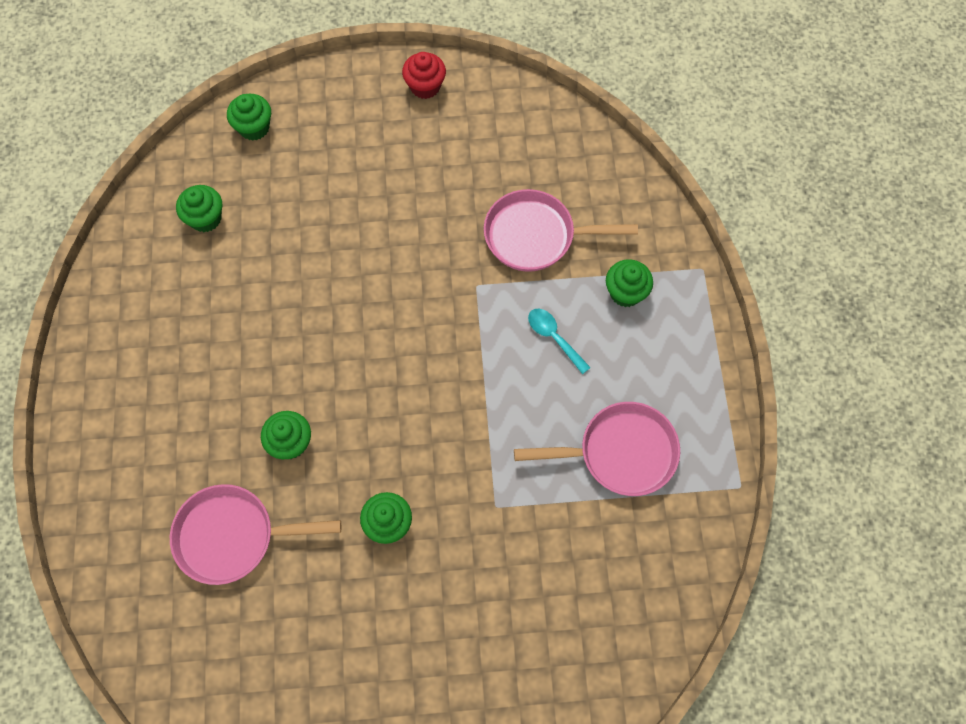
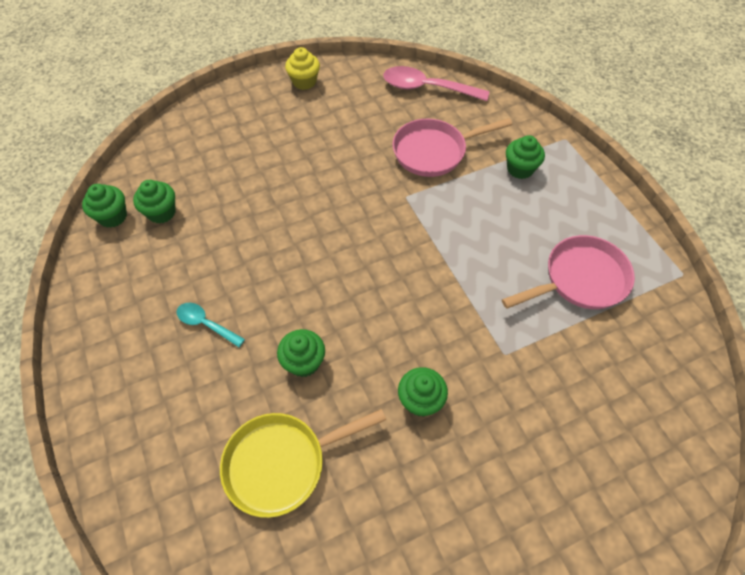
camera: 20 degrees left, 10 degrees down
pink pan [170,484,341,585] -> yellow pan [220,409,386,518]
green cupcake [227,94,271,141] -> green cupcake moved to [82,184,127,228]
red cupcake [402,52,446,99] -> yellow cupcake [285,47,320,90]
turquoise spoon [528,309,591,374] -> turquoise spoon moved to [177,303,245,347]
none -> pink spoon [383,66,489,101]

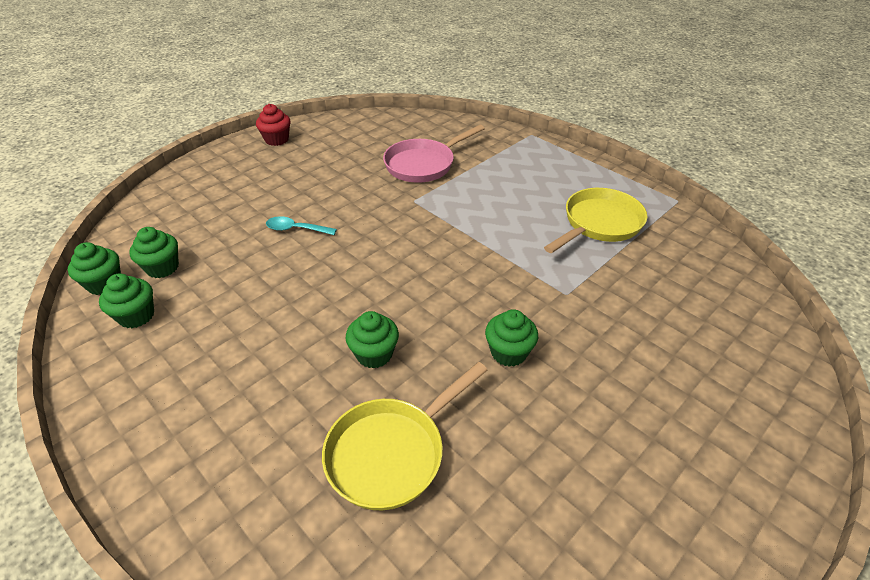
camera: 20 degrees left, 15 degrees down
turquoise spoon [177,303,245,347] -> turquoise spoon moved to [266,216,337,235]
yellow cupcake [285,47,320,90] -> red cupcake [256,104,291,146]
pink spoon [383,66,489,101] -> none
pink pan [502,235,635,309] -> yellow pan [544,188,647,253]
green cupcake [506,135,545,179] -> green cupcake moved to [99,274,154,328]

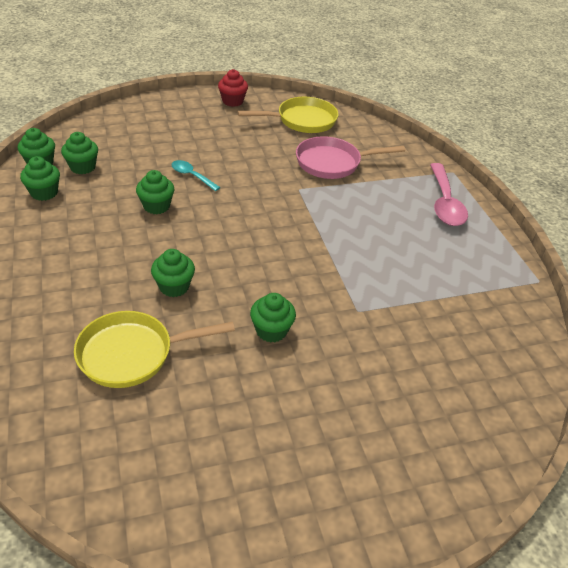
camera: 25 degrees right, 0 degrees up
yellow pan [544,188,647,253] -> yellow pan moved to [238,97,339,133]
none -> green cupcake [136,170,175,214]
none -> pink spoon [430,163,468,226]

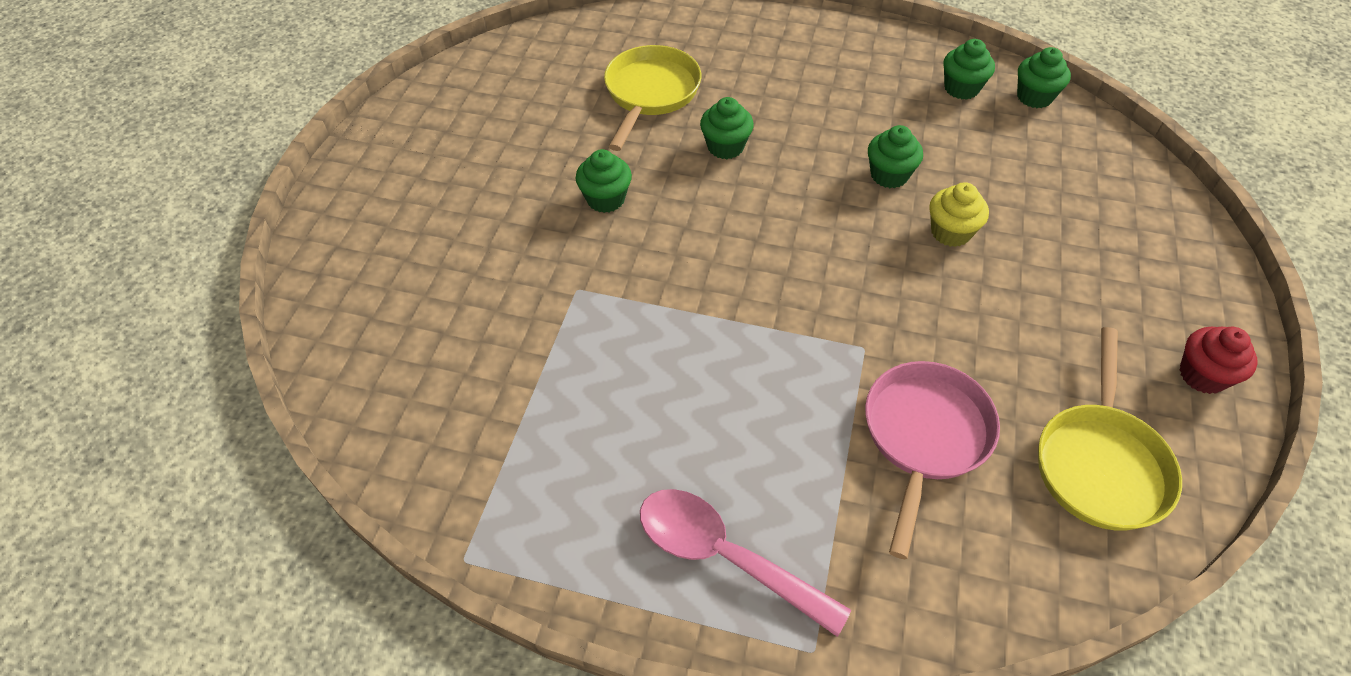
camera: 125 degrees right, 10 degrees up
green cupcake [61,132,98,174] -> none
turquoise spoon [171,160,221,191] -> yellow cupcake [929,182,989,247]

